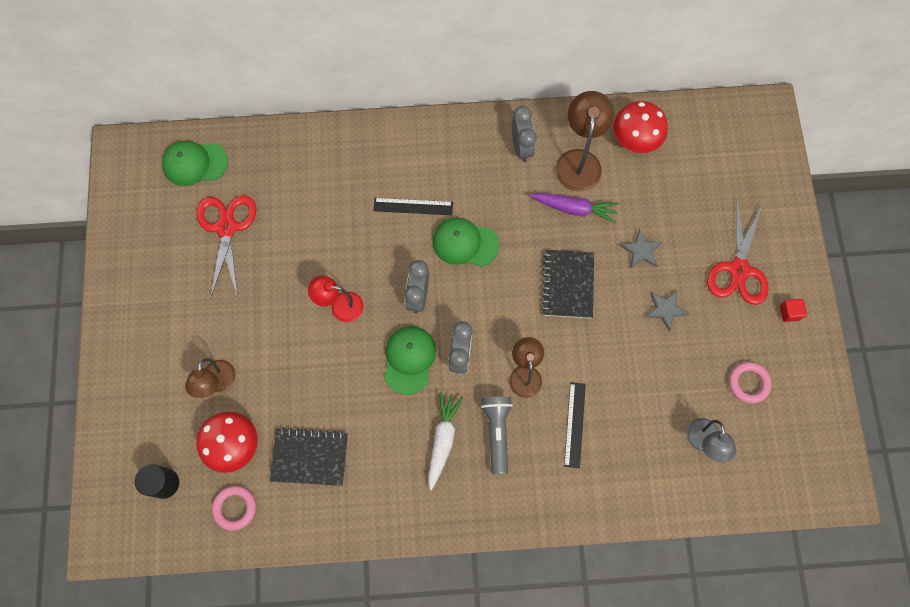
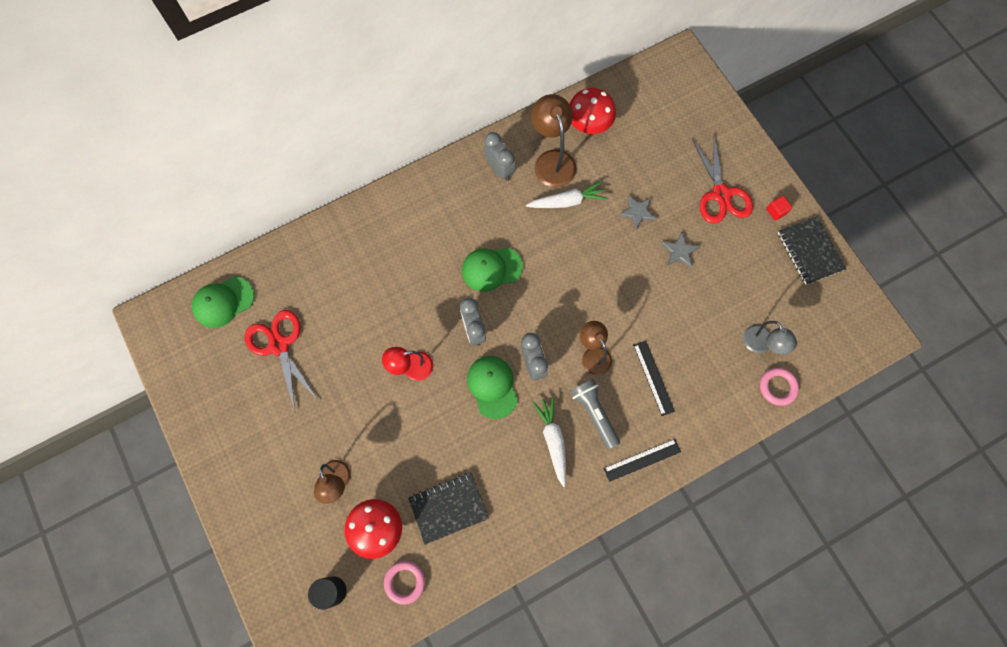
camera: 25 degrees left, 0 degrees up
black ruler [373,198,453,215] -> black ruler moved to [603,439,681,482]
purple carrot [529,193,619,224] -> white carrot [526,181,608,208]
black notebook [541,250,594,318] -> black notebook moved to [778,216,846,285]
pink ring [729,362,772,403] -> pink ring moved to [760,368,799,406]

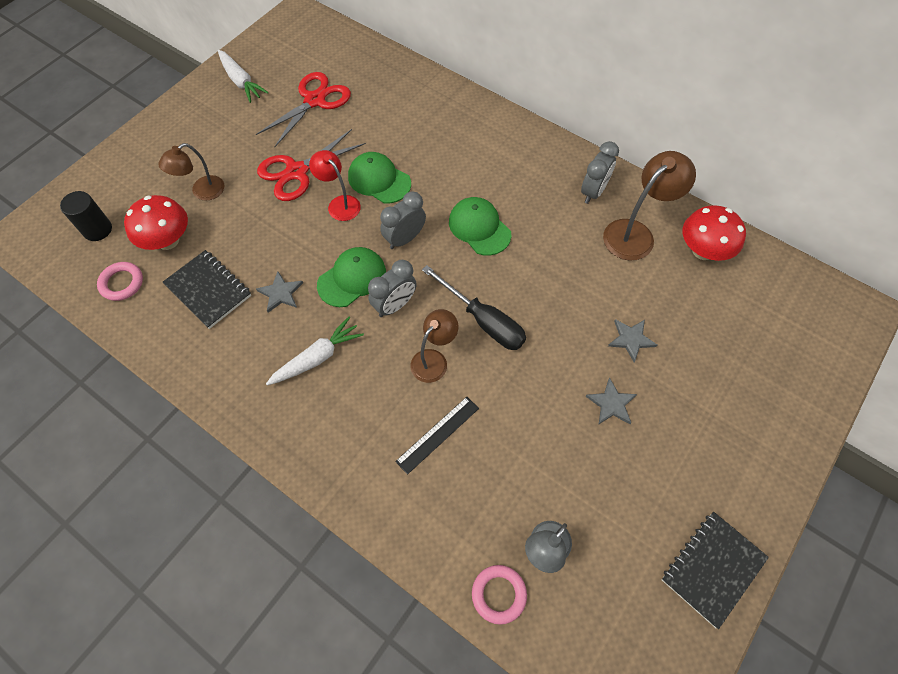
camera: 65 degrees right, 10 degrees down
green cap [192,277,254,328] -> green cap moved to [348,152,411,203]
white carrot [526,181,608,208] -> white carrot moved to [218,50,269,103]
grey flashlight [570,379,620,449] -> none
black ruler [603,439,681,482] -> none
red scissors [692,135,753,224] -> red scissors moved to [257,129,366,201]
red cube [766,196,792,221] -> none
none -> grey star [256,271,303,313]
none -> black screwdriver [422,265,526,350]

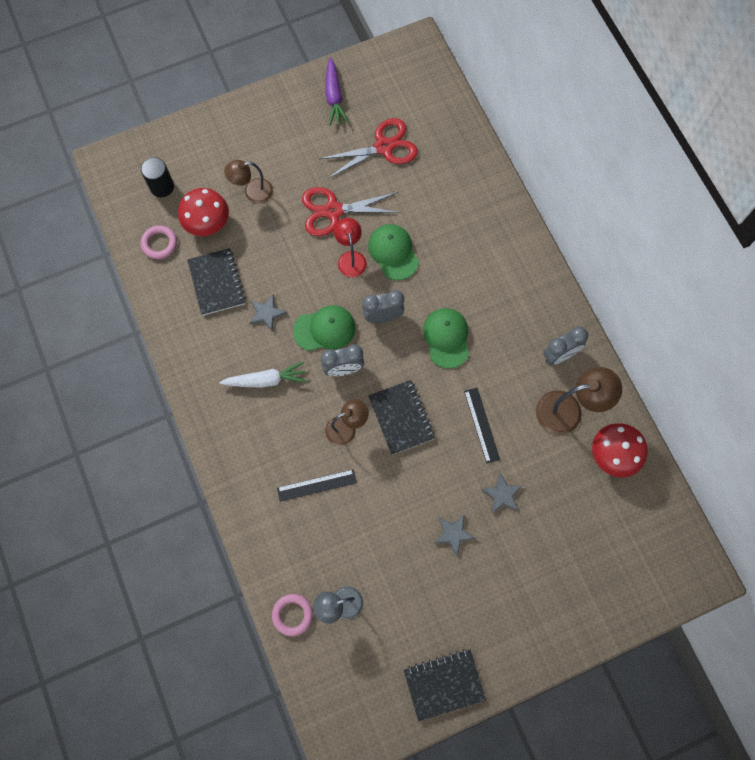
camera: 30 degrees right, 10 degrees up
white carrot [218,50,269,103] -> purple carrot [325,57,349,126]
black screwdriver [422,265,526,350] -> black notebook [368,380,435,455]
none -> black ruler [464,388,500,463]

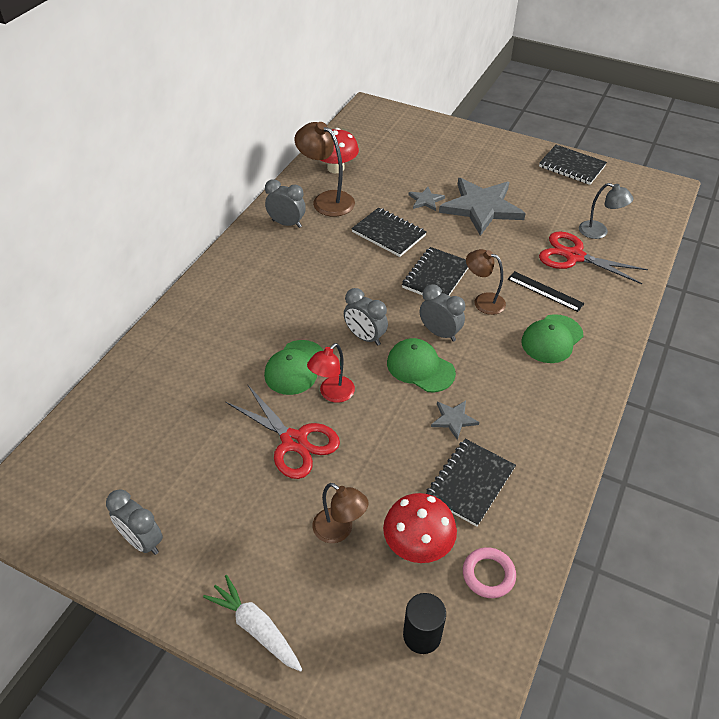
camera: 130 degrees left, 25 degrees down
white carrot [219,362,307,388] -> white carrot moved to [203,575,302,672]
pink ring [272,594,313,636] -> none
red scissors [319,118,418,178] -> red scissors moved to [539,231,648,284]
purple carrot [325,57,349,126] -> grey clock [106,489,163,555]
green cap [423,308,469,368] -> green cap moved to [521,314,583,363]
grey star [435,514,476,556] -> grey star [439,178,526,236], size x2.28
black ruler [464,388,500,463] -> black notebook [352,208,427,257]

